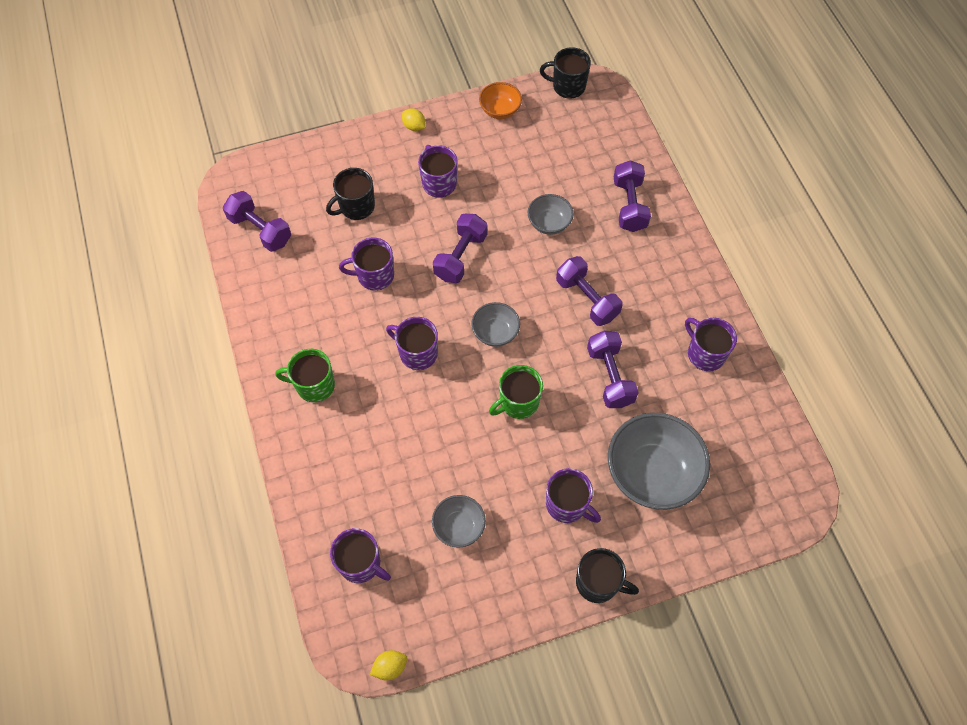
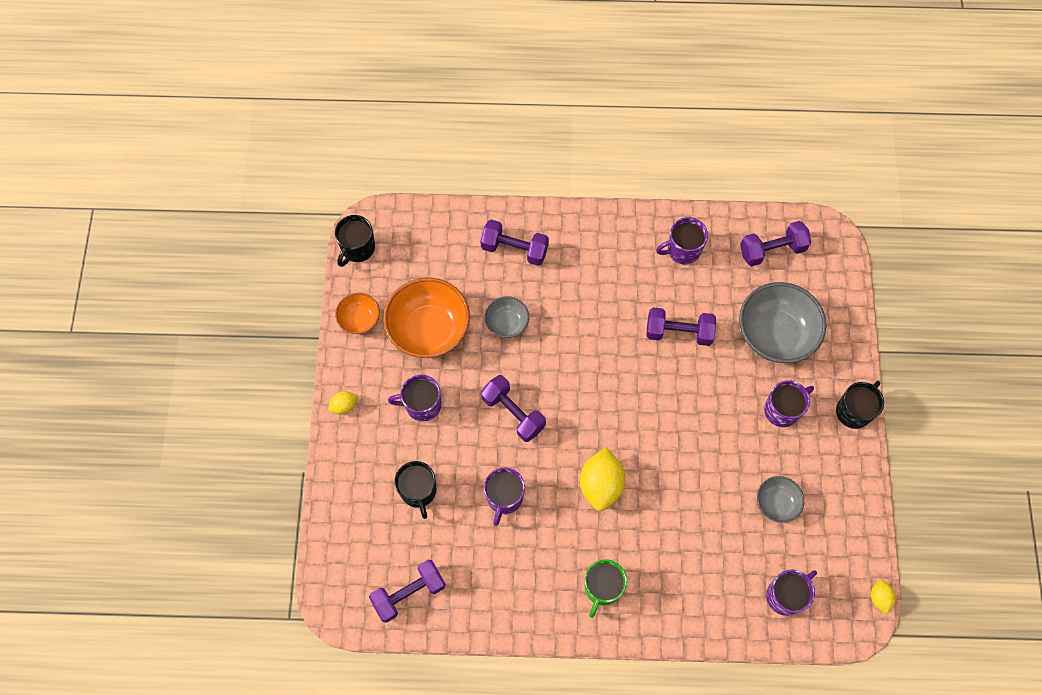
camera: 70 degrees left, 5 degrees up
purple mug [386,317,438,370] -> yellow lemon [580,447,625,511]
grey bowl [471,302,520,347] -> none
green mug [489,365,543,419] -> none
purple dumbbell [556,256,622,326] -> purple dumbbell moved to [740,221,811,266]
none -> orange bowl [383,277,470,358]

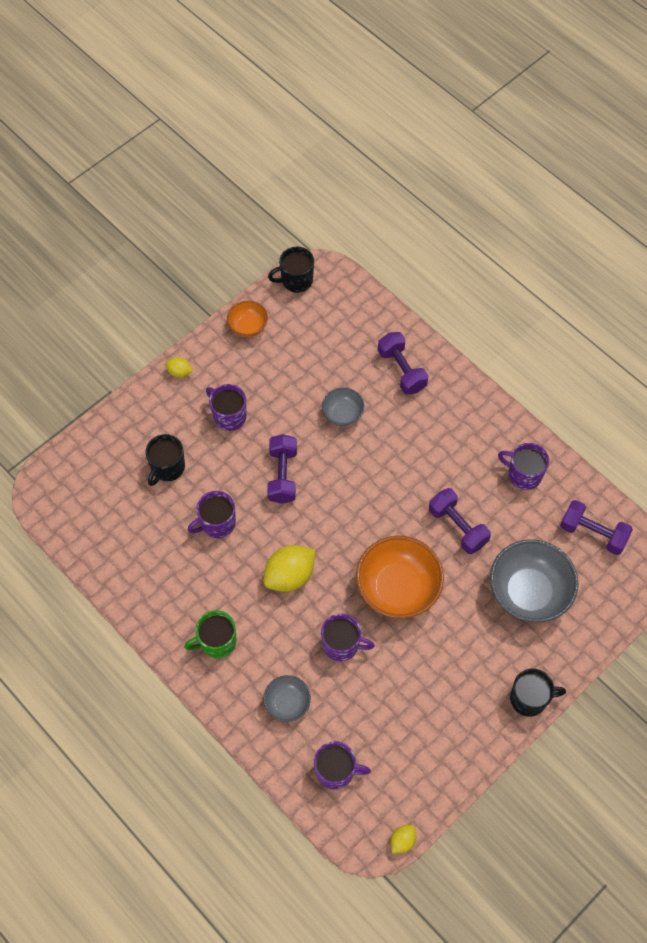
camera: 45 degrees right, 5 degrees down
purple dumbbell [369,560,446,622] -> none
orange bowl [383,277,470,358] -> orange bowl moved to [356,536,444,619]
grey bowl [757,476,804,523] -> grey bowl moved to [263,675,311,722]
purple mug [764,380,814,427] -> purple mug moved to [321,614,375,662]

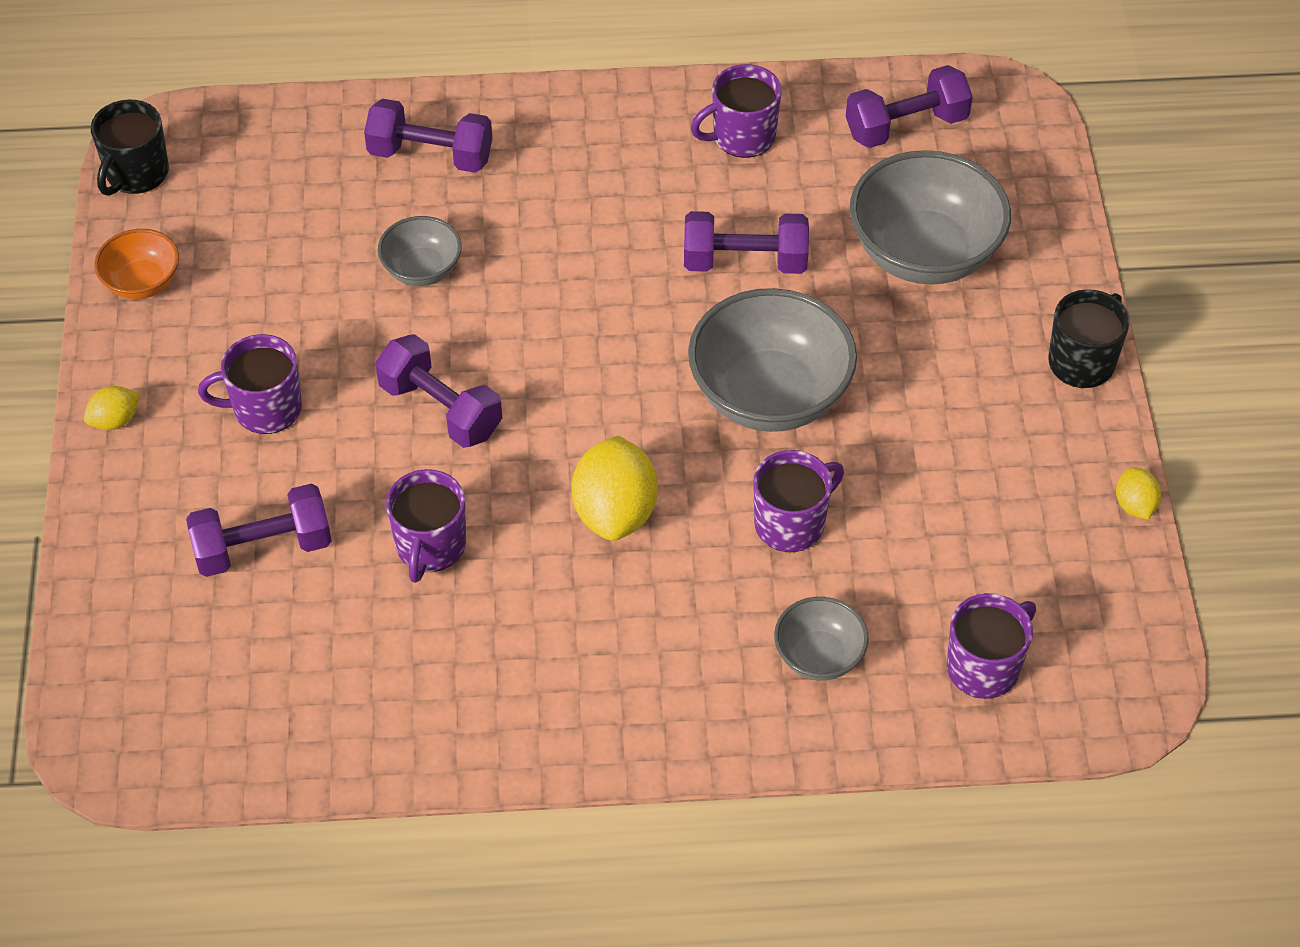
camera: 50 degrees left, 10 degrees down
black mug [146,434,185,486] -> purple dumbbell [186,484,332,577]
green mug [184,610,236,658] -> none
orange bowl [356,536,444,619] -> grey bowl [688,288,857,432]
yellow lemon [390,825,416,853] -> yellow lemon moved to [1116,467,1161,520]

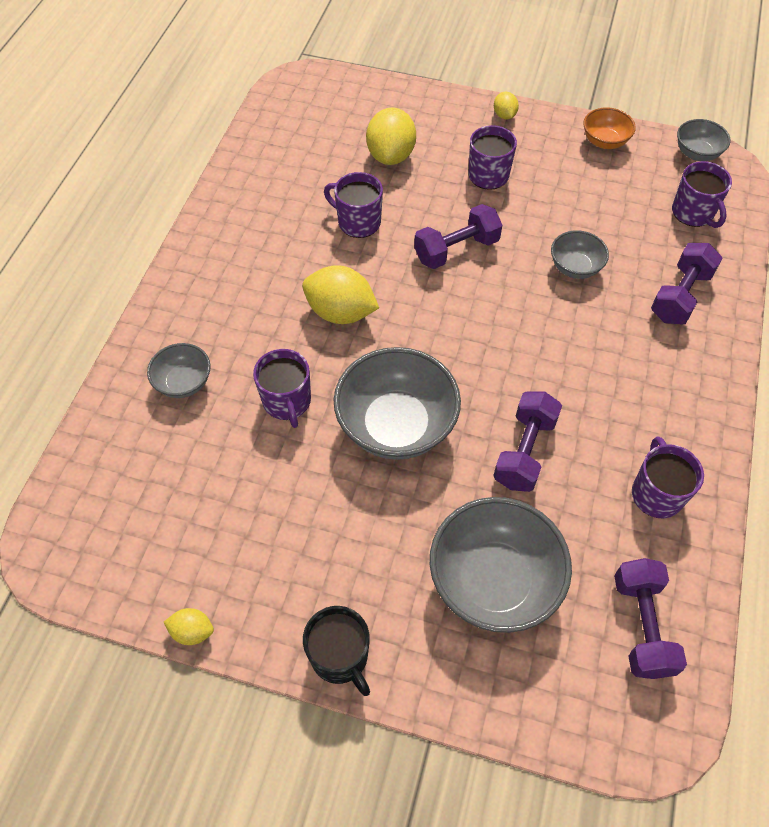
camera: 110 degrees right, 5 degrees up
black mug [91,99,169,196] -> grey bowl [677,119,730,161]
purple dumbbell [186,484,332,577] -> yellow lemon [366,108,416,165]
purple mug [947,593,1036,699] -> purple mug moved to [672,161,732,228]

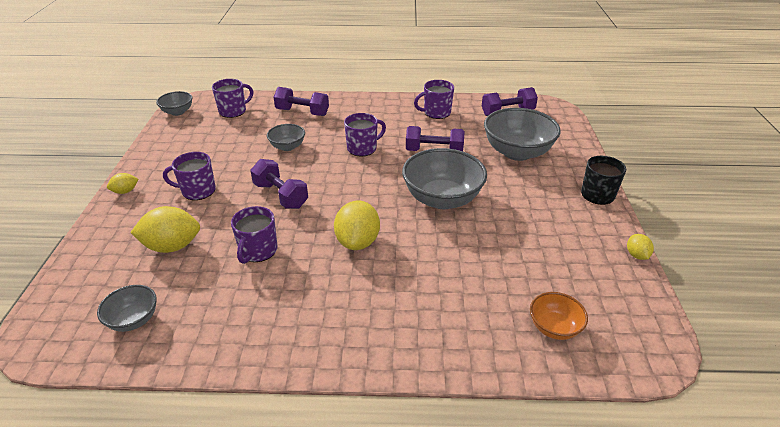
camera: 105 degrees left, 20 degrees down
grey bowl [147,343,211,398] -> grey bowl moved to [97,285,157,332]
purple mug [253,349,311,428] -> purple mug moved to [344,113,386,156]
orange bowl [583,107,636,149] -> orange bowl moved to [530,292,588,340]

